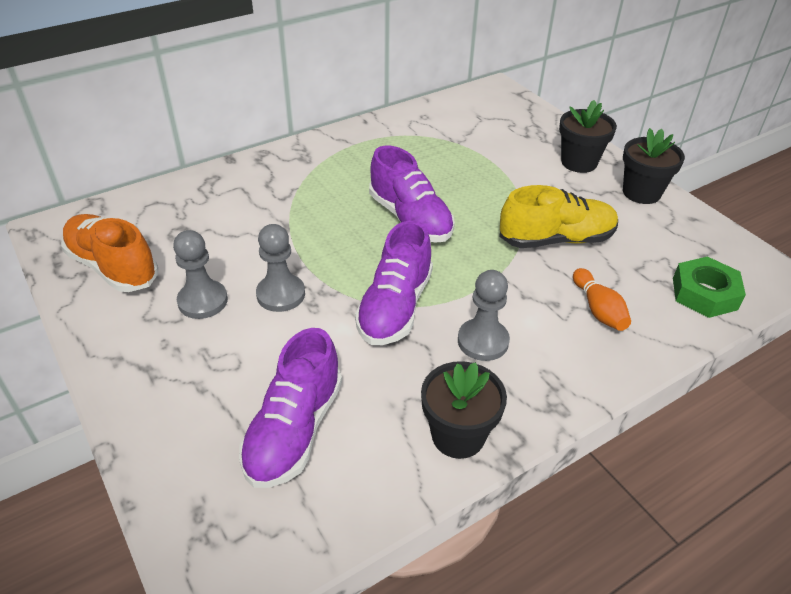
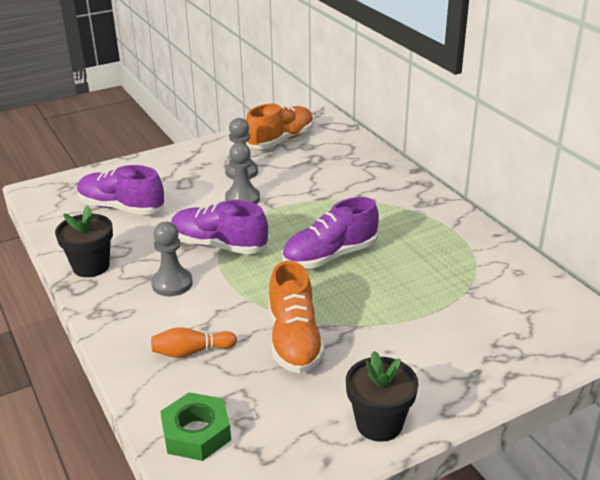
camera: 95 degrees right, 10 degrees down
yellow shoe [499,185,618,248] -> orange shoe [269,261,325,373]
black flower pot [559,100,617,173] -> none

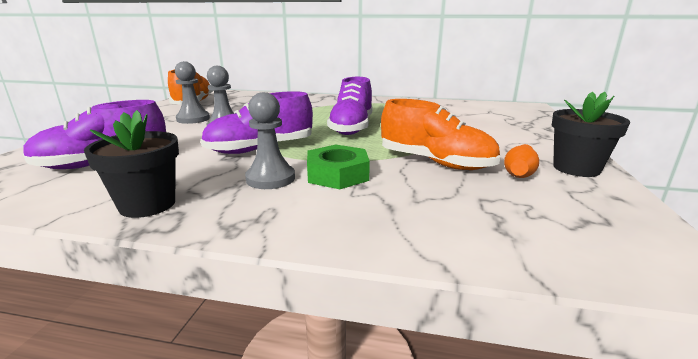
camera: 50 degrees left, 10 degrees down
orange bowling pin [151,327,237,358] -> orange bowling pin moved to [504,144,539,178]
green nut [160,392,231,461] -> green nut moved to [307,145,370,189]

